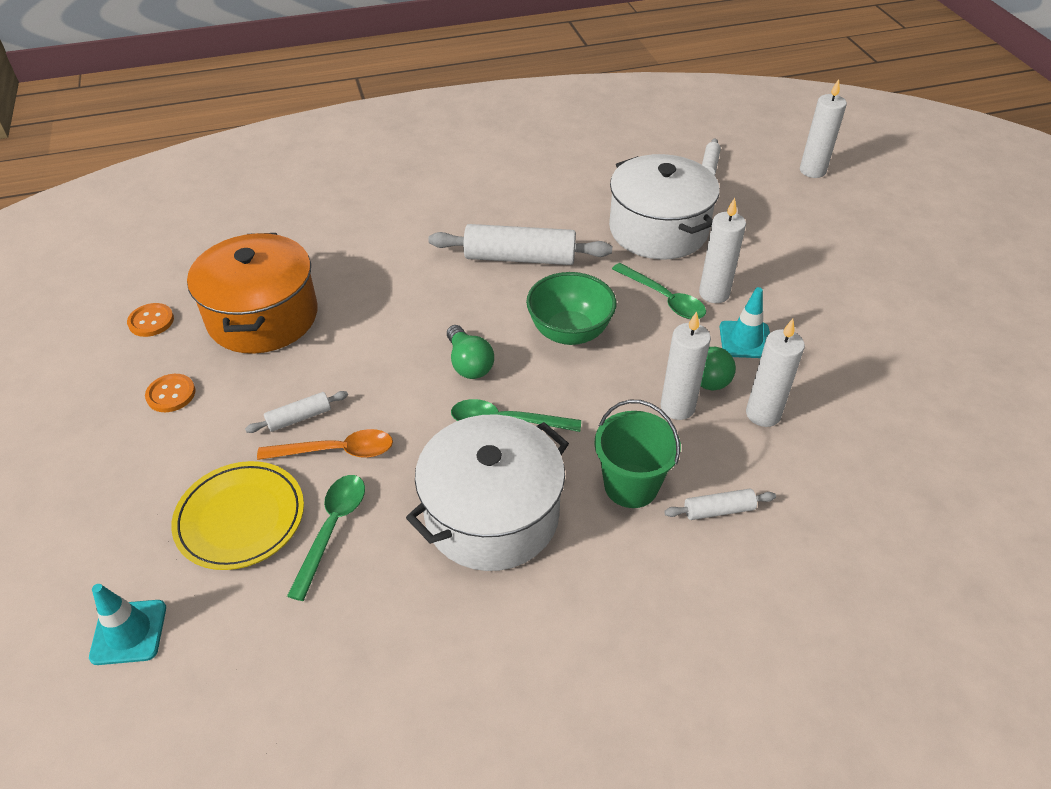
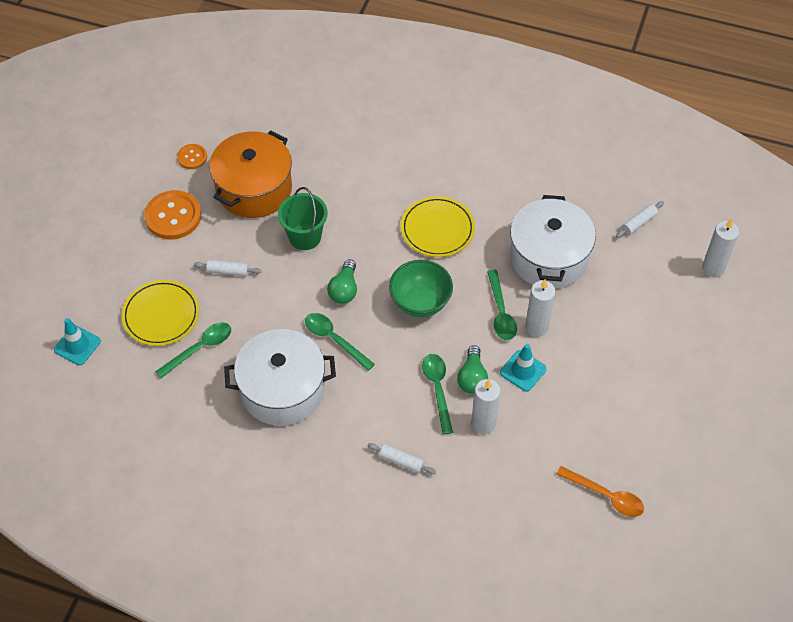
camera: 35 degrees right, 10 degrees up
orange button [145,374,195,412] -> orange button [144,190,201,239], size x1.83
orange spoon [257,429,393,460] -> orange spoon moved to [556,466,644,517]
white rolling pin [429,224,612,265] -> yellow plate [401,196,475,257]
green bucket [594,400,681,508] -> green bucket moved to [278,187,328,250]
white candle [661,311,711,420] -> green spoon [422,354,453,435]

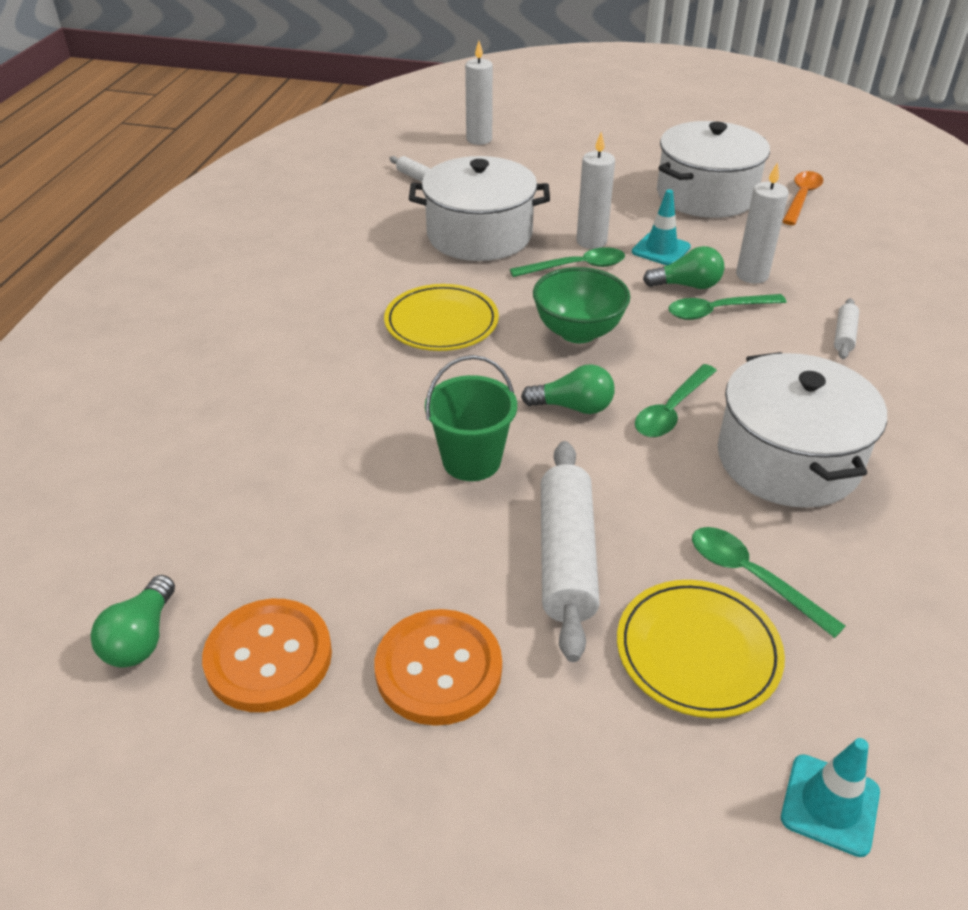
camera: 95 degrees left, 15 degrees down
orange button [177,144,207,169] -> orange button [202,599,332,712], size x1.83
white rolling pin [194,260,261,276] -> white rolling pin [541,441,600,662], size x2.07
orange pot [209,130,292,218] -> none
none -> green light bulb [91,575,175,668]
none -> white pot [657,121,770,218]

